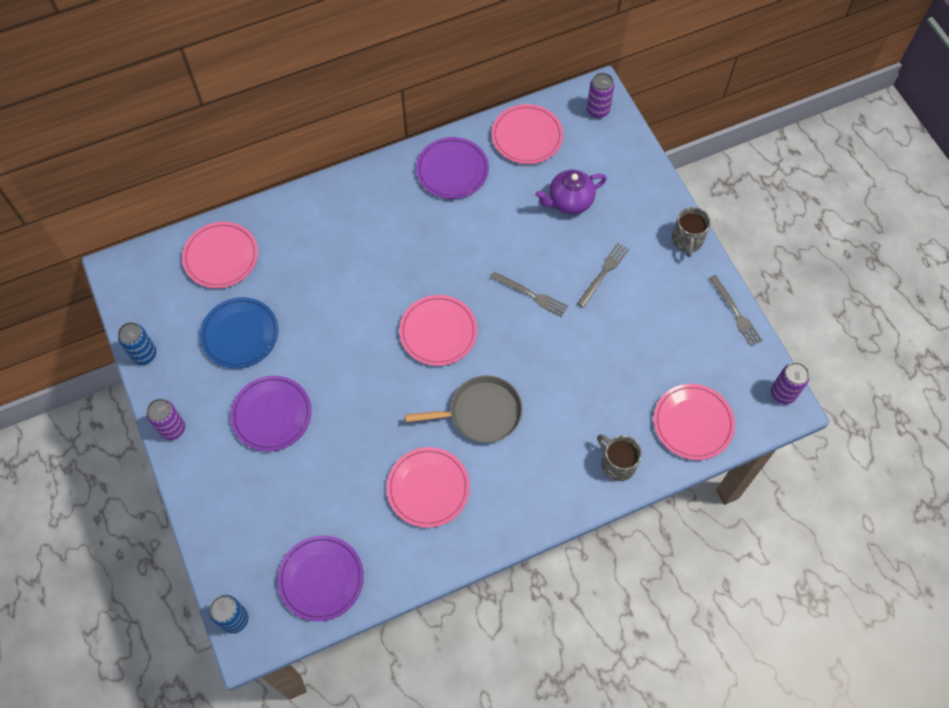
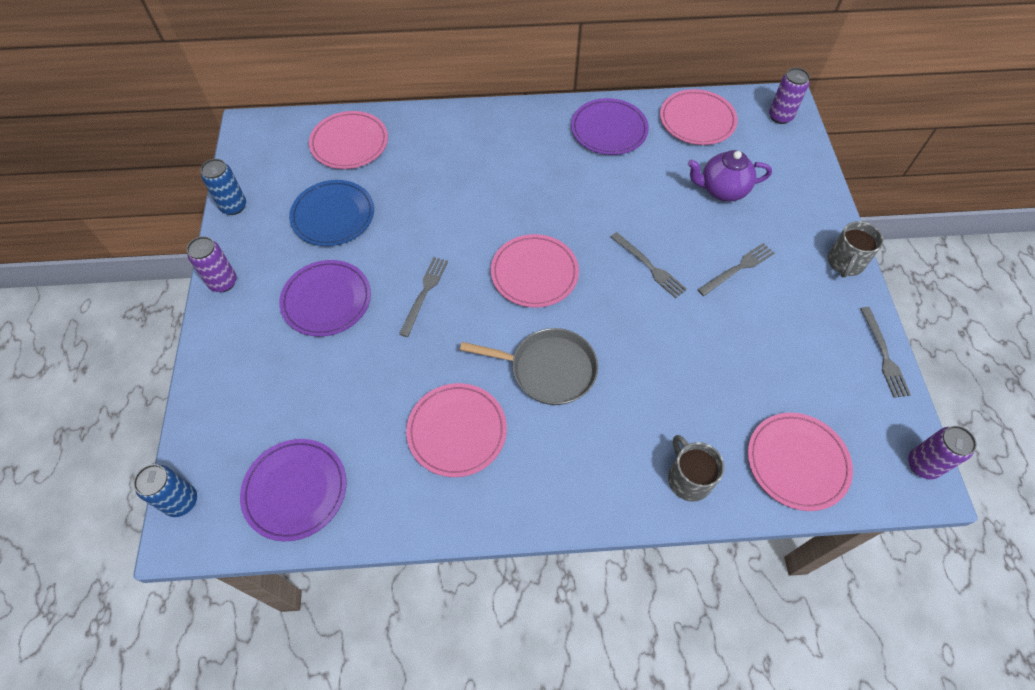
camera: 20 degrees right, 5 degrees down
none -> grey fork [399,257,448,337]

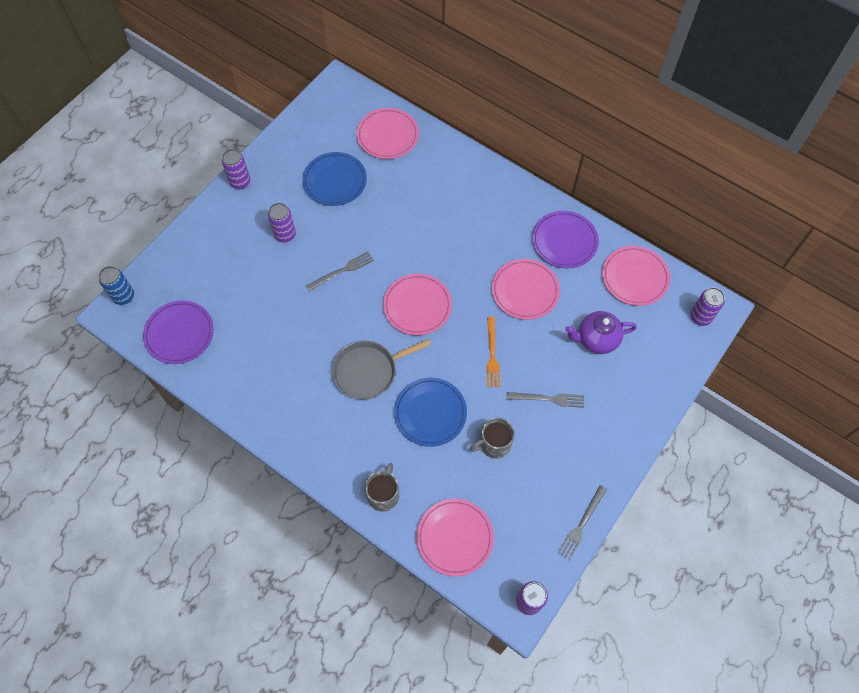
camera: 40 degrees right, 5 degrees up
blue can [200,159,246,215] -> none
purple plate [279,260,371,337] -> purple can [268,203,296,242]
pink plate [406,383,507,477] -> pink plate moved to [492,259,560,320]
grey pan [460,328,598,405] -> grey pan turned 105 degrees clockwise [332,339,431,400]
grey fork [611,232,687,298] -> orange fork [487,317,500,387]
purple teapot [688,150,772,201] -> purple teapot turned 45 degrees counterclockwise [565,311,637,354]
grey mug [828,221,884,278] -> grey mug moved to [470,418,514,459]
none -> blue plate [394,378,467,447]

